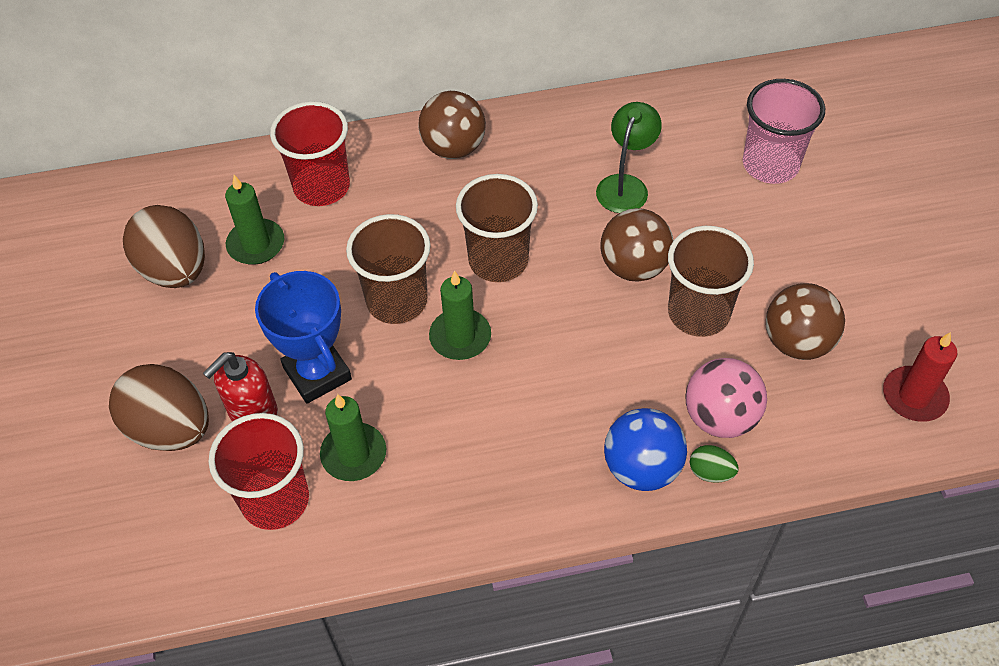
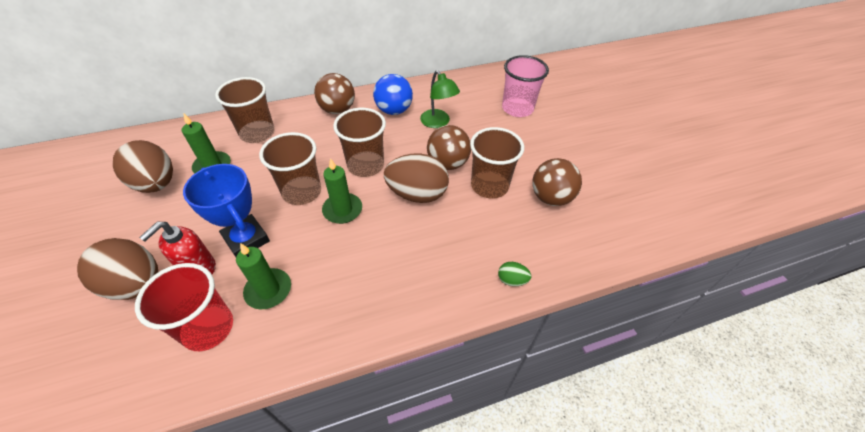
camera: 10 degrees left, 5 degrees down
red cup [270,101,350,206] -> brown cup [215,77,275,143]
green lamp [596,102,662,213] -> green lamp turned 135 degrees clockwise [420,70,460,128]
blue ball [604,408,687,491] -> blue ball moved to [373,74,413,115]
pink ball [685,358,767,438] -> none
red candle [883,332,957,422] -> none
none -> brown egg [384,153,449,203]

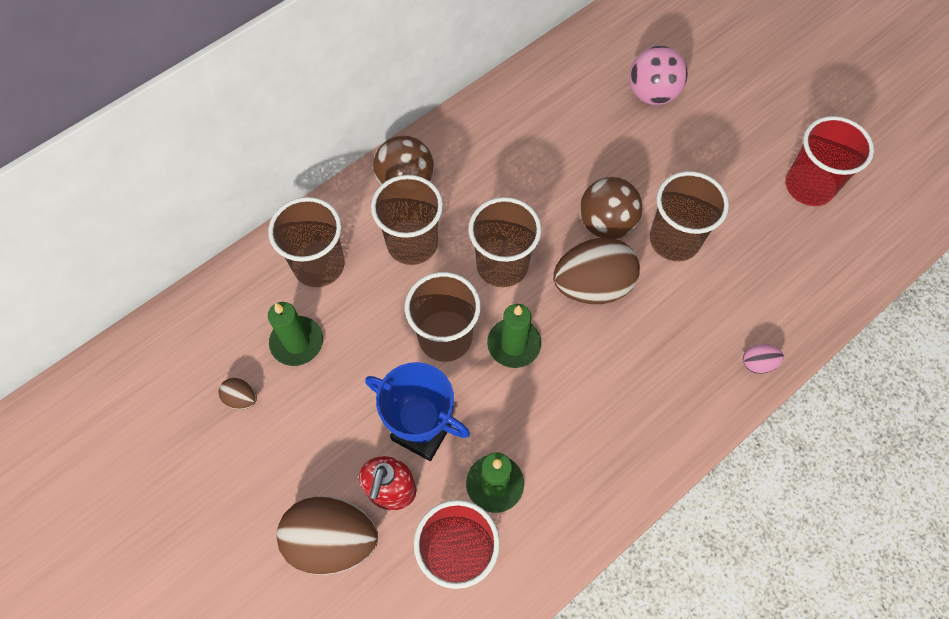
camera: 20 degrees left, 15 degrees up
brown egg [113,140,173,193] -> brown egg [219,378,257,410], size x0.44
blue ball [373,74,413,115] -> none
green lamp [420,70,460,128] -> none
green egg [498,262,531,286] -> pink egg [743,344,784,374]
pink cup [502,55,549,117] -> pink ball [629,46,688,105]
brown ball [532,158,582,206] -> none
none -> brown cup [371,175,443,265]
none -> red cup [785,116,874,206]

